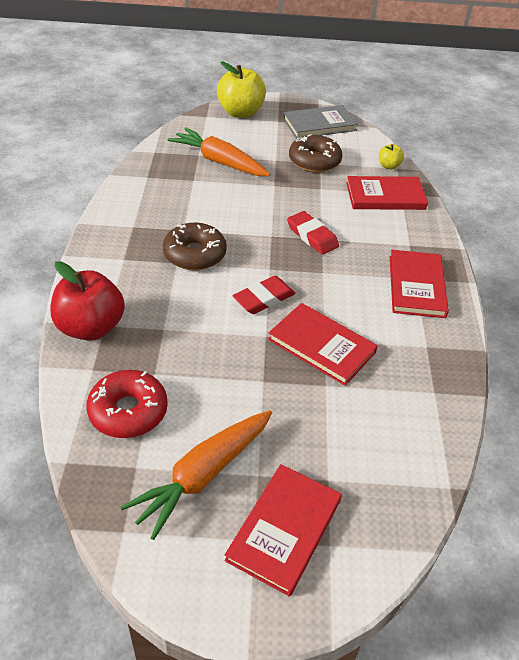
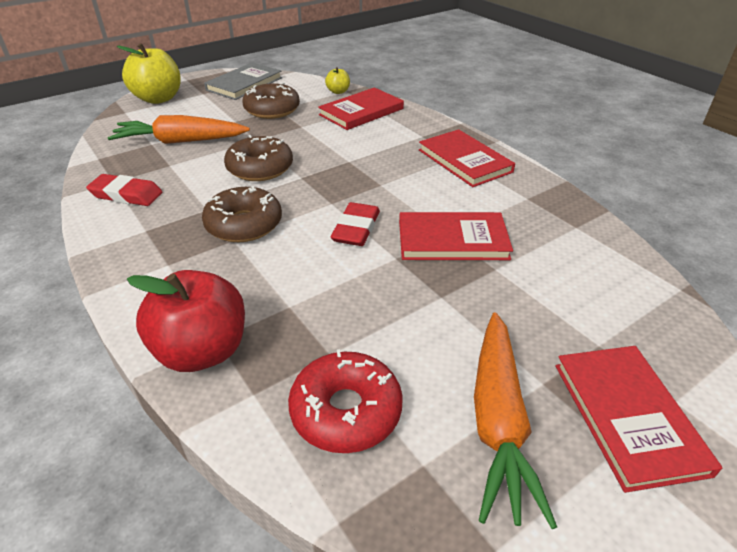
camera: 35 degrees left, 5 degrees down
red eraser [287,211,339,255] -> red eraser moved to [86,174,162,206]
none -> brown donut [224,135,293,181]

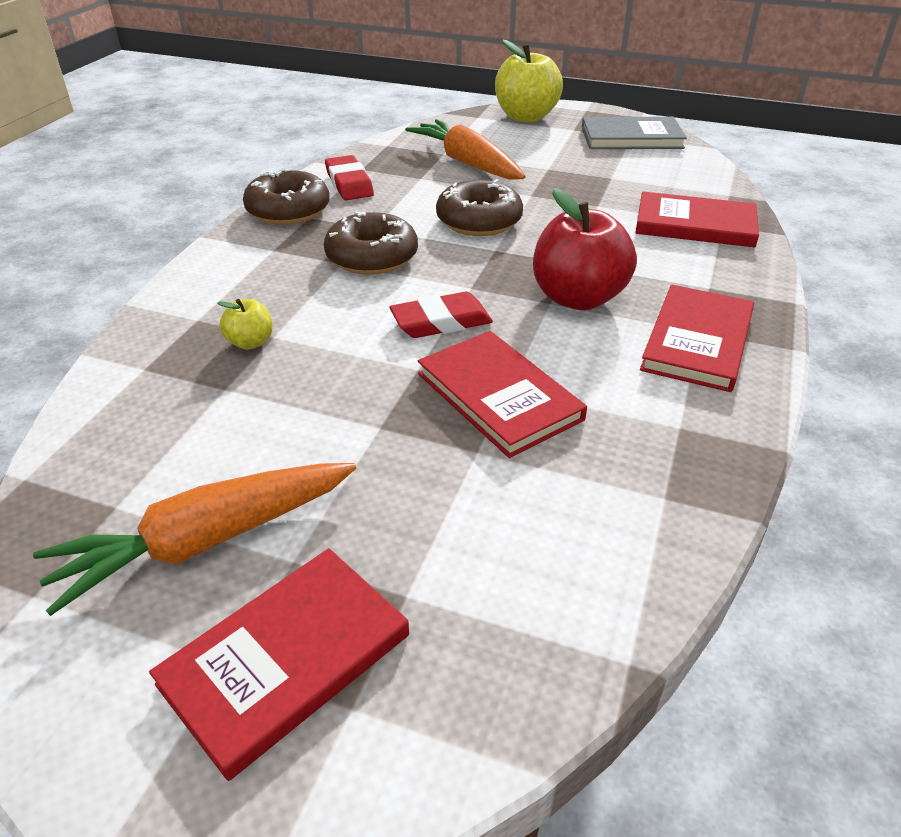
camera: 55 degrees right, 0 degrees up
red apple [127,270,245,372] -> red apple moved to [533,188,637,310]
brown donut [242,82,300,119] -> brown donut moved to [243,168,330,225]
red donut [288,349,403,453] -> none
yellow apple [325,67,350,94] -> yellow apple moved to [217,299,273,350]

